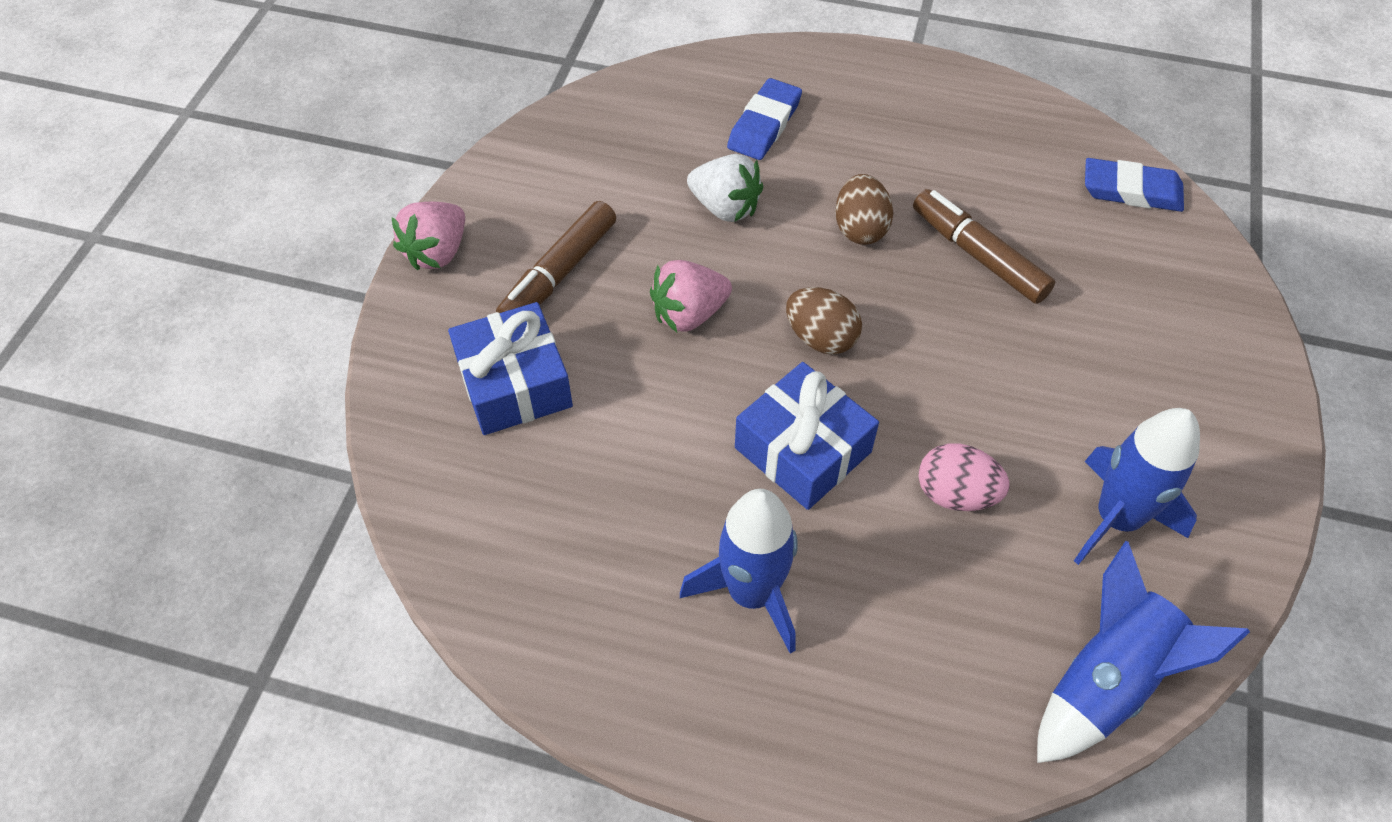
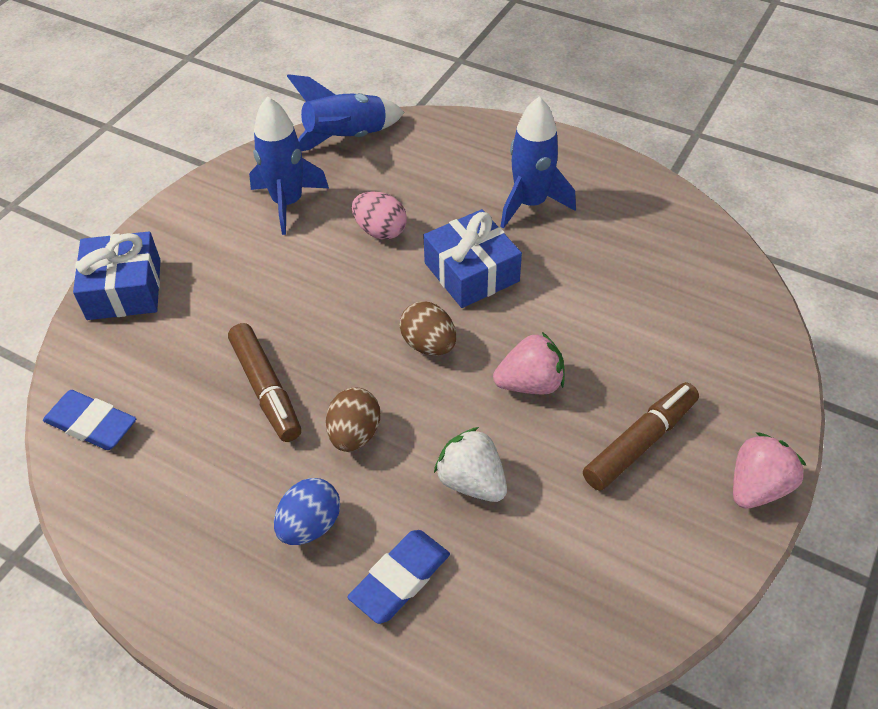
camera: 165 degrees left, 5 degrees down
blue gift [448,302,573,435] -> blue gift moved to [73,232,161,320]
none -> blue egg [274,478,340,545]

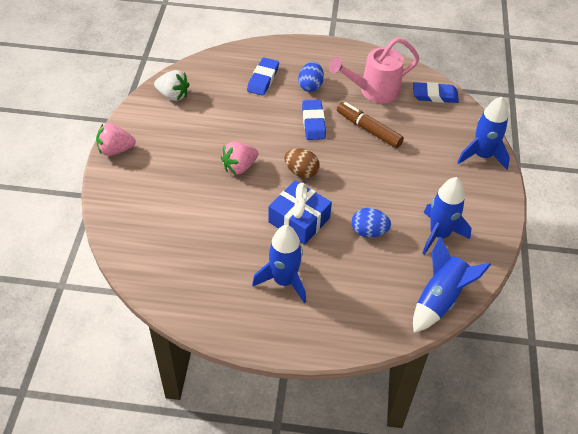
camera: 155 degrees right, 0 degrees up
blue gift [73,232,161,320] -> blue rocket [457,97,510,170]
brown egg [326,388,380,452] -> blue eraser [302,100,326,140]
pink egg [352,191,407,239] -> blue egg [352,208,391,237]
white strawberry [434,427,507,502] -> white strawberry moved to [154,70,190,101]
brown marker [583,382,699,491] -> none
pink strawberry [733,432,806,509] -> pink strawberry turned 60 degrees clockwise [96,123,136,156]
none -> pink watering can [329,37,420,103]

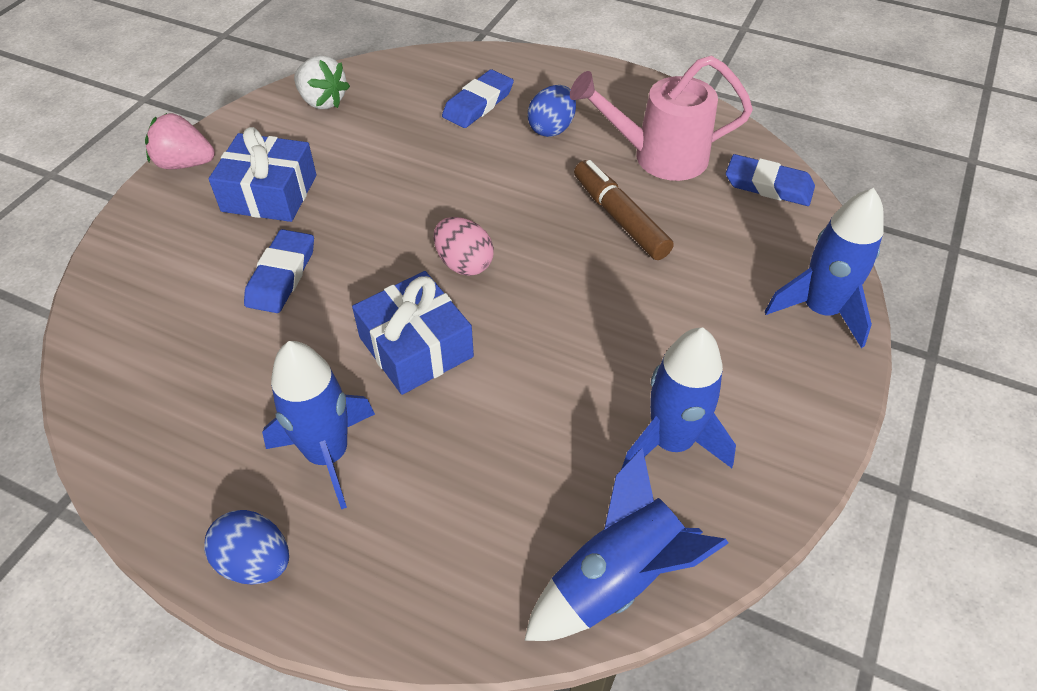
camera: 20 degrees right, 0 degrees up
pink strawberry [221,142,258,175] -> none
brown egg [284,148,320,178] -> pink egg [434,217,494,276]
blue eraser [302,100,326,140] -> blue eraser moved to [244,229,314,313]
blue egg [352,208,391,237] -> blue egg moved to [204,510,289,585]
none -> blue gift [209,127,317,222]

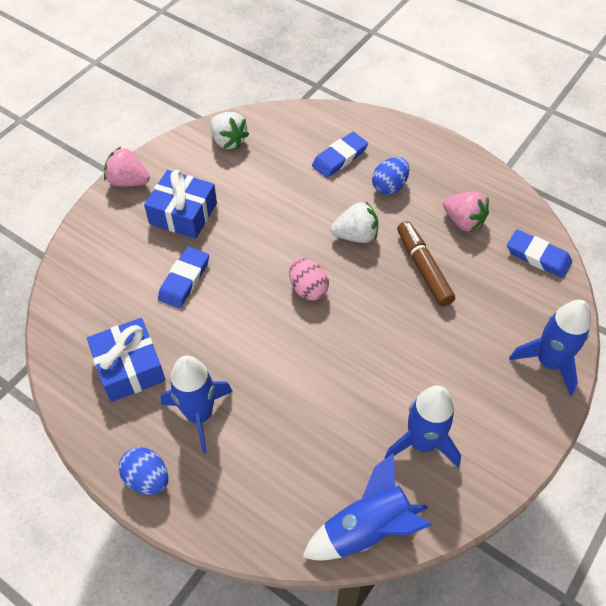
camera: 10 degrees right, 5 degrees up
blue gift [352,271,474,395] -> blue gift moved to [87,318,166,402]
pink watering can [570,56,753,181] -> pink strawberry [443,191,489,232]
none -> white strawberry [331,202,378,243]

